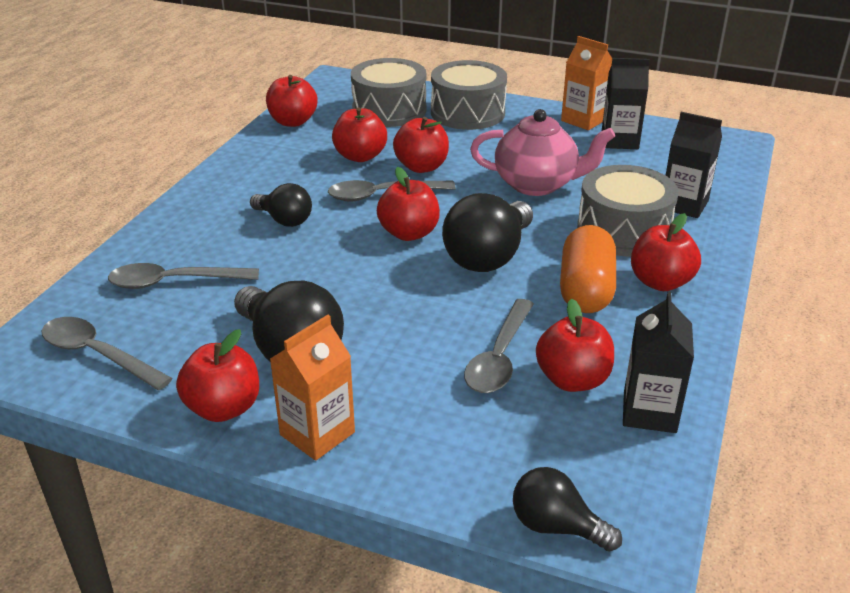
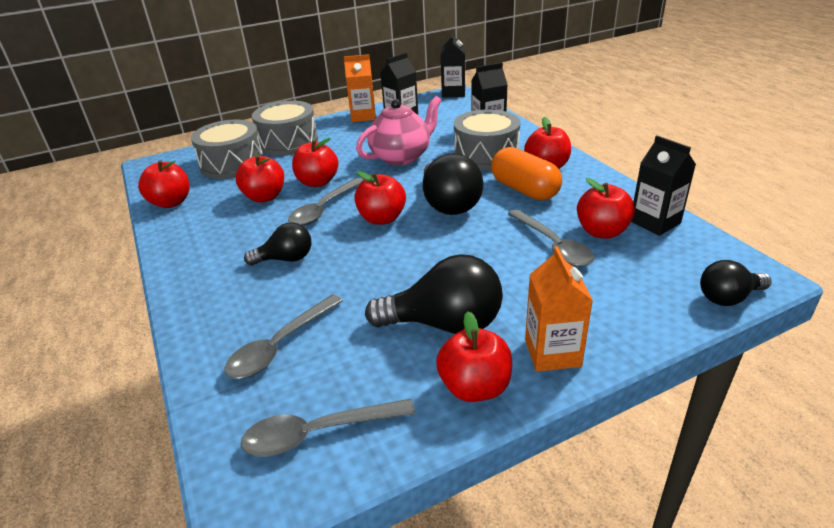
camera: 45 degrees left, 0 degrees up
none -> black carton [441,32,465,97]

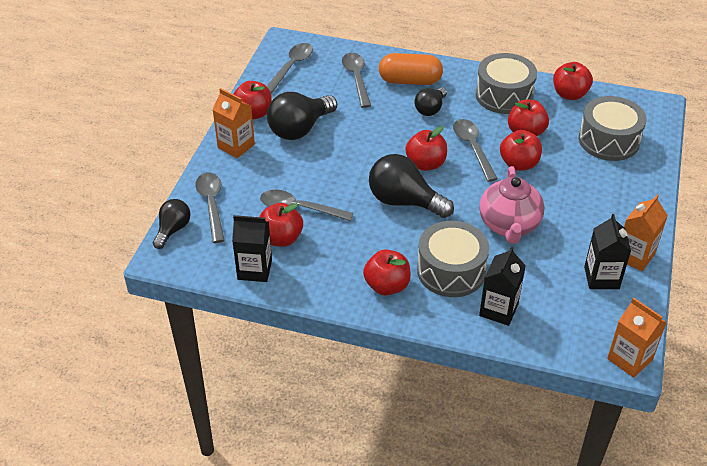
camera: 130 degrees right, 10 degrees up
grey drum [252,101,318,156] -> grey drum moved to [475,53,537,114]
black carton [441,32,465,97] -> orange carton [607,297,667,378]
orange capsule [491,147,562,201] -> orange capsule moved to [379,53,443,85]
none -> grey spoon [195,173,225,243]

